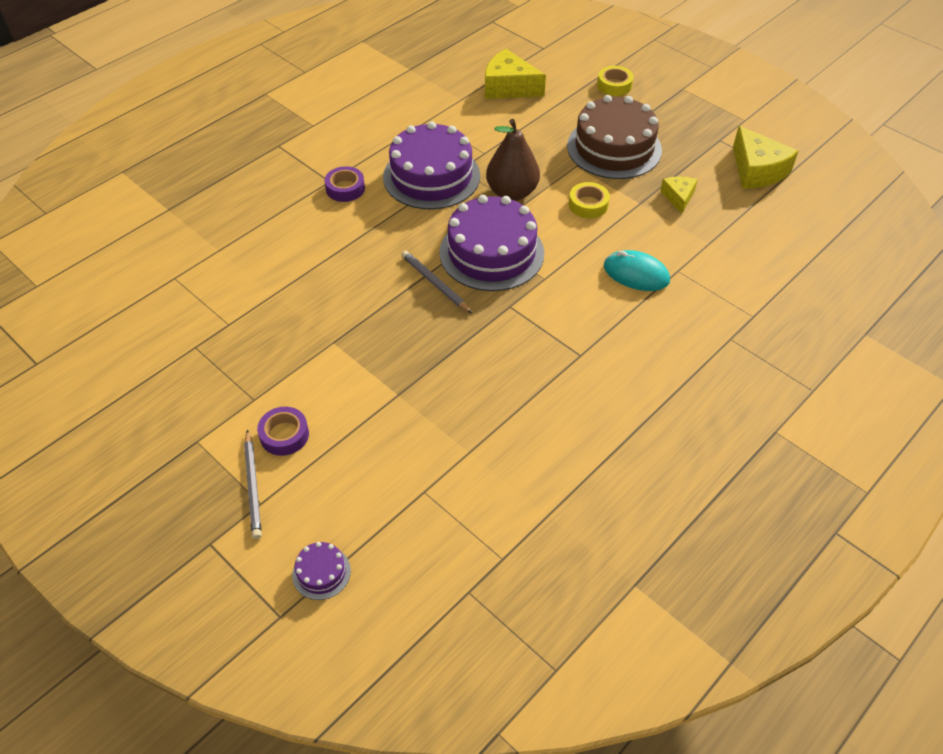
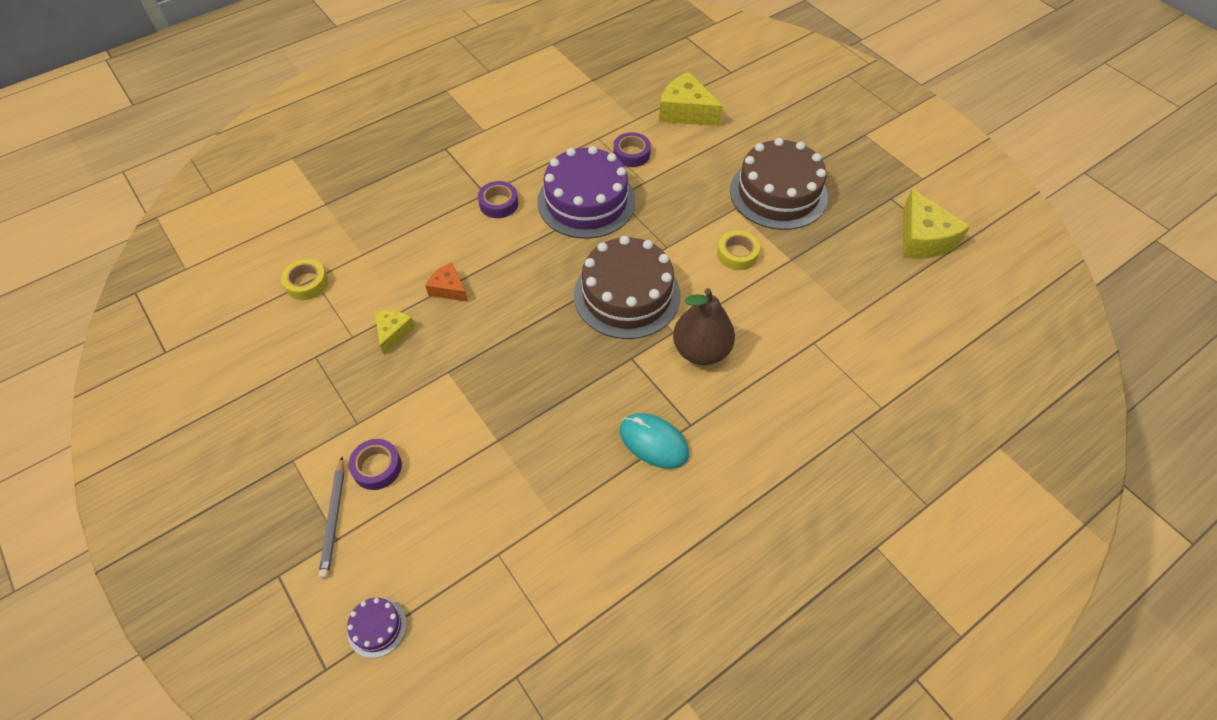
camera: 10 degrees right, 5 degrees up
grey pencil [401,250,472,313] -> none
purple cake [440,195,544,291] -> brown cake [574,236,681,339]
brown pear [486,119,540,201] -> brown pear moved to [673,288,735,365]
yellow tape [597,66,634,96] -> yellow tape moved to [281,259,328,300]
turquoise mouse [604,250,670,291] -> turquoise mouse moved to [620,413,689,469]
yellow cheese [660,177,698,214] -> yellow cheese moved to [374,310,415,355]
none -> orange cheese [425,262,468,302]
none -> purple tape [613,132,651,167]

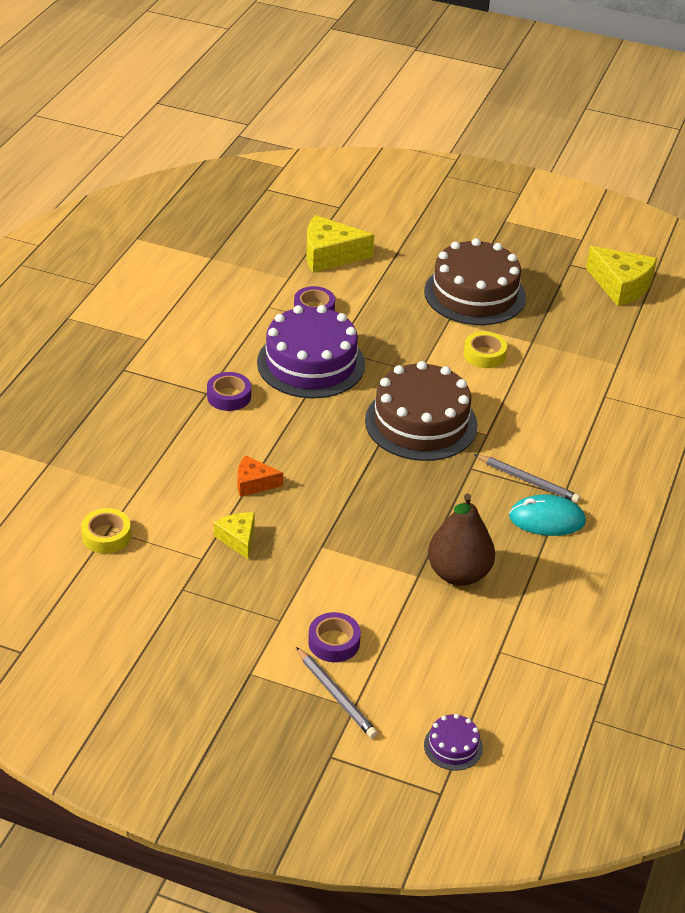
camera: 35 degrees left, 15 degrees down
brown pear [673,288,735,365] -> brown pear moved to [428,494,495,586]
none -> grey pencil [474,454,580,503]

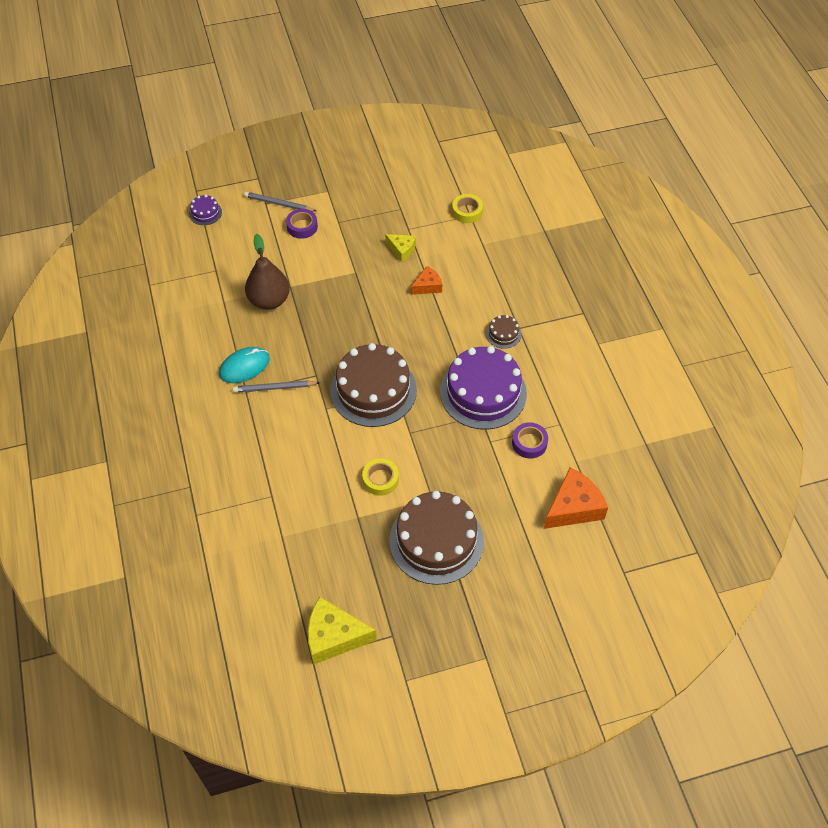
camera: 145 degrees right, 15 degrees up
purple tape [207,372,251,411] -> brown cake [486,315,521,349]
yellow cheese [306,215,374,272] -> orange cheese [544,468,608,529]

